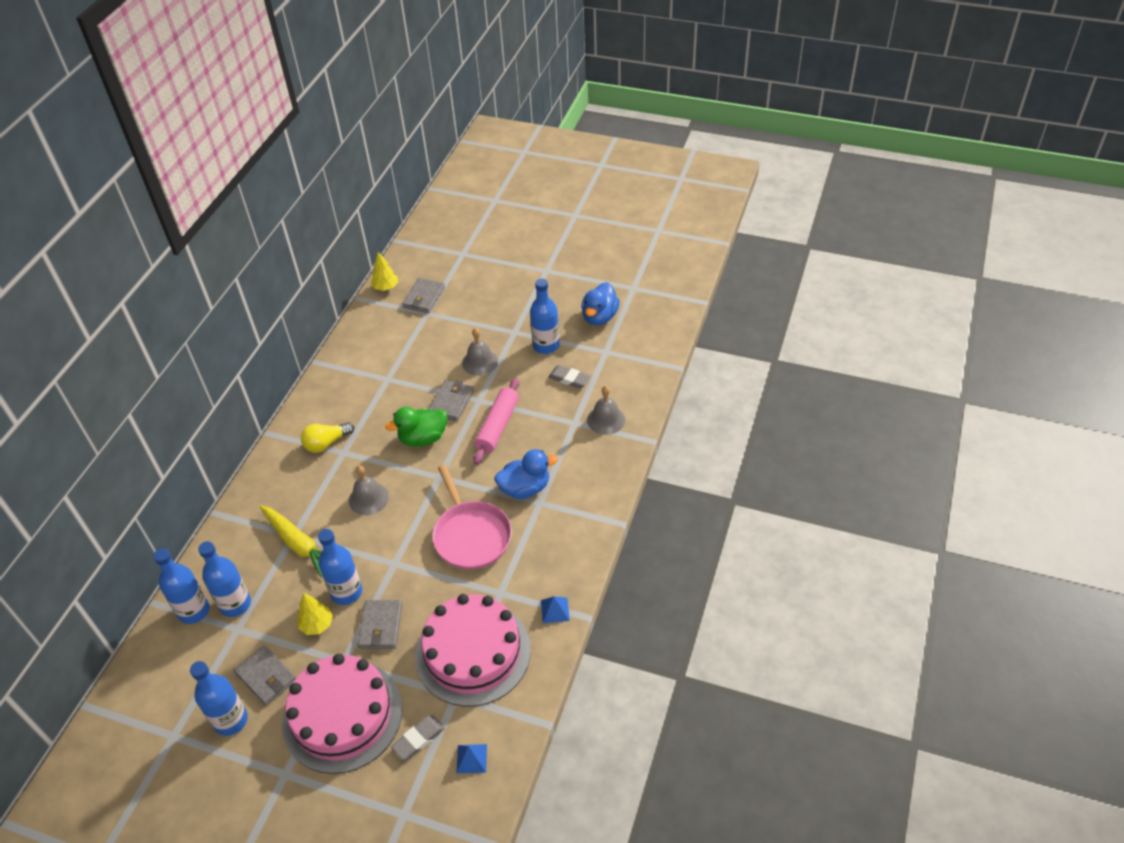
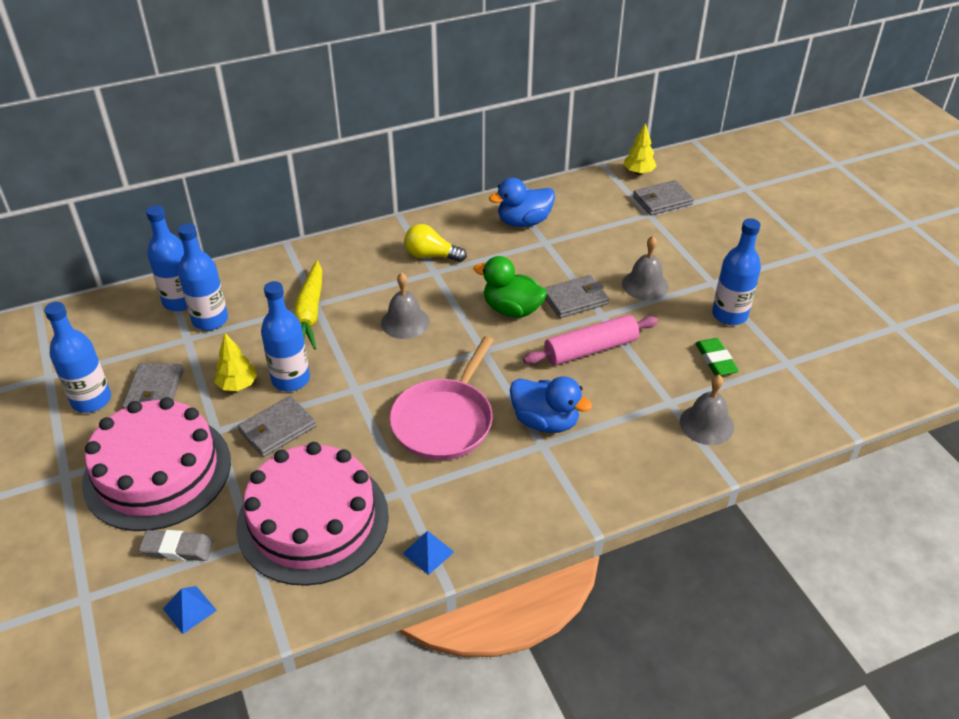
camera: 45 degrees right, 5 degrees down
grey eraser [548,365,591,389] -> green eraser [695,338,739,376]
blue duck [581,282,620,325] -> blue duck moved to [489,178,555,227]

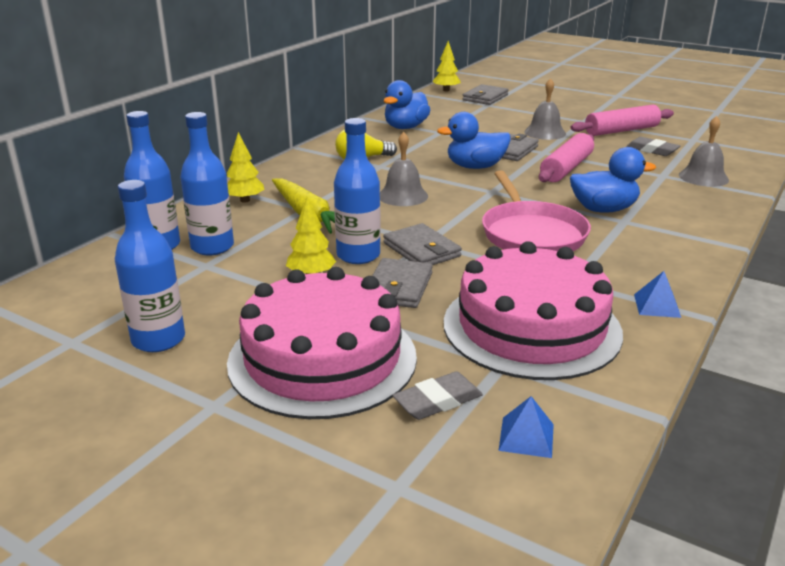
camera: 35 degrees left, 15 degrees down
grey wallet [122,363,183,408] -> grey wallet moved to [383,223,462,265]
green duck [474,256,547,318] -> blue duck [437,112,510,169]
green eraser [695,338,739,376] -> grey eraser [626,137,680,156]
blue bottle [712,218,761,325] -> pink rolling pin [570,105,674,136]
none -> yellow tree [227,132,264,203]

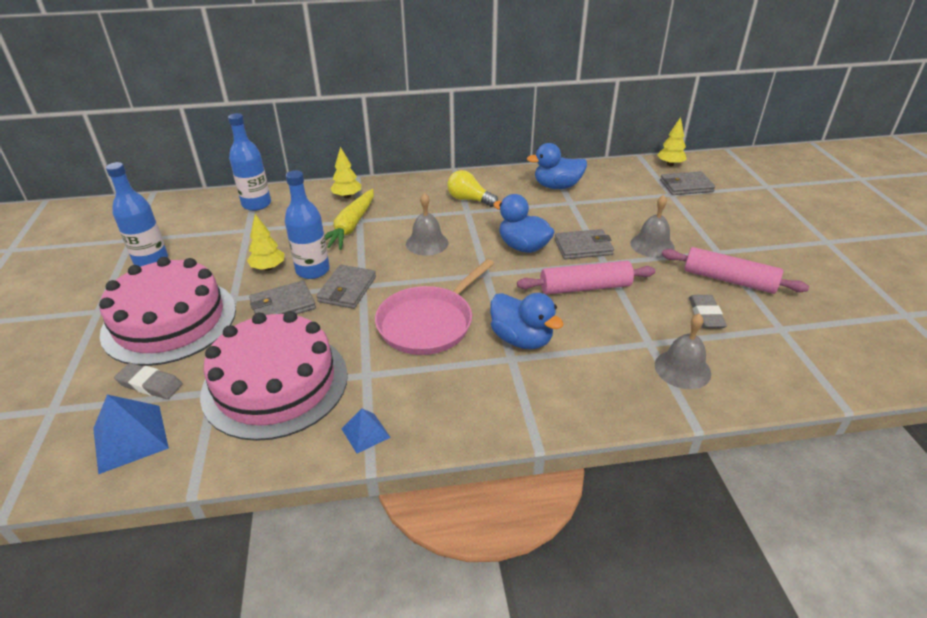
camera: 50 degrees right, 10 degrees up
blue bottle [180,112,234,256] -> none
blue pyramid [499,396,554,458] -> blue pyramid [93,395,169,474], size x1.72

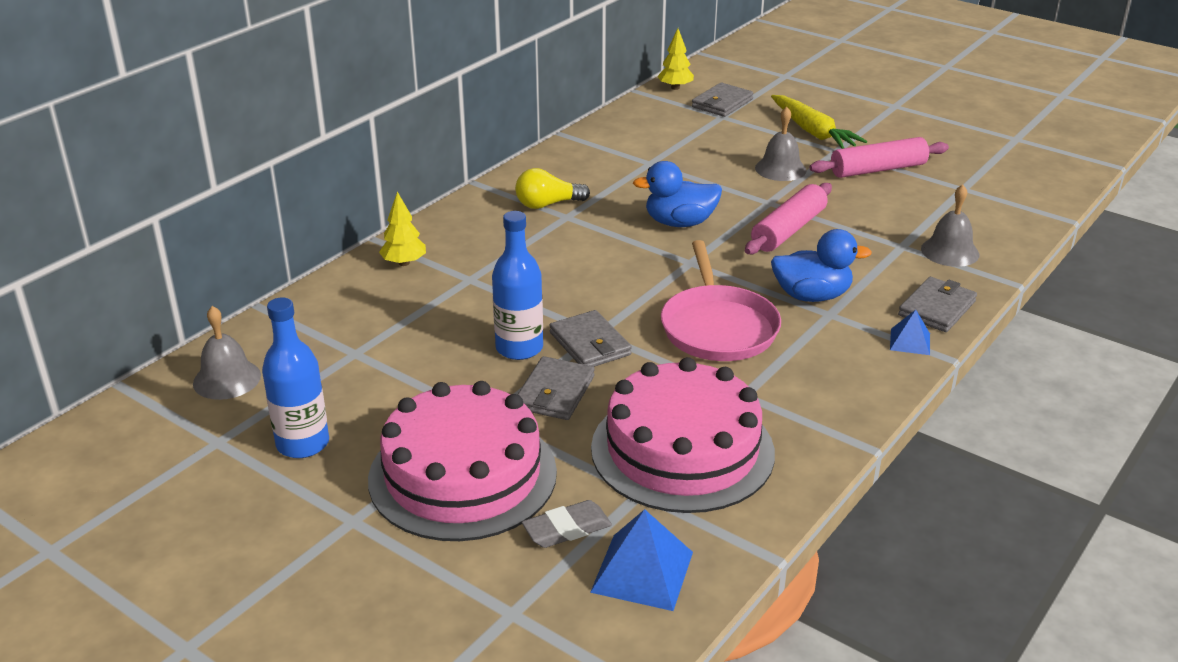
camera: 45 degrees left, 5 degrees down
blue bottle [228,113,271,211] -> none
yellow tree [247,214,284,271] -> none
yellow carrot [325,189,374,250] -> yellow carrot moved to [771,95,867,149]
blue pyramid [342,409,391,453] -> blue pyramid moved to [890,310,930,355]
grey bell [406,193,448,256] -> grey bell moved to [193,306,261,400]
blue duck [527,143,587,189] -> none
grey wallet [555,229,614,259] -> grey wallet moved to [898,277,977,332]
grey eraser [689,295,727,328] -> none

